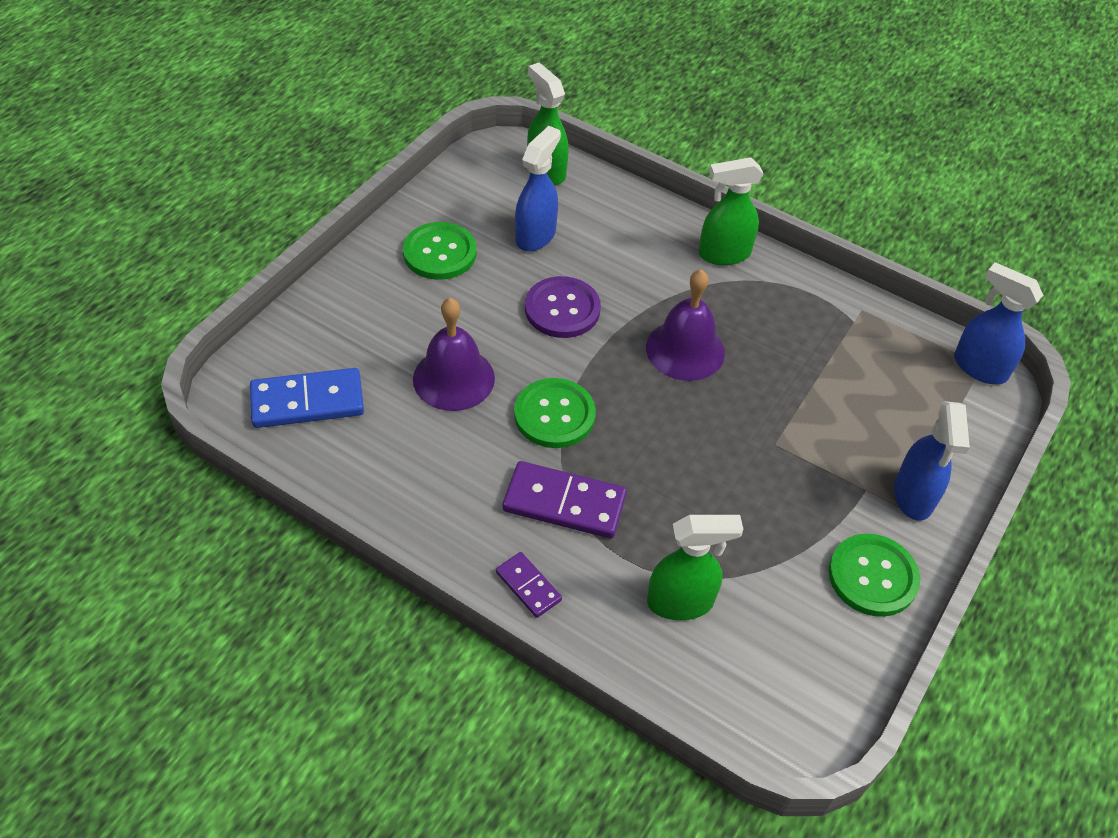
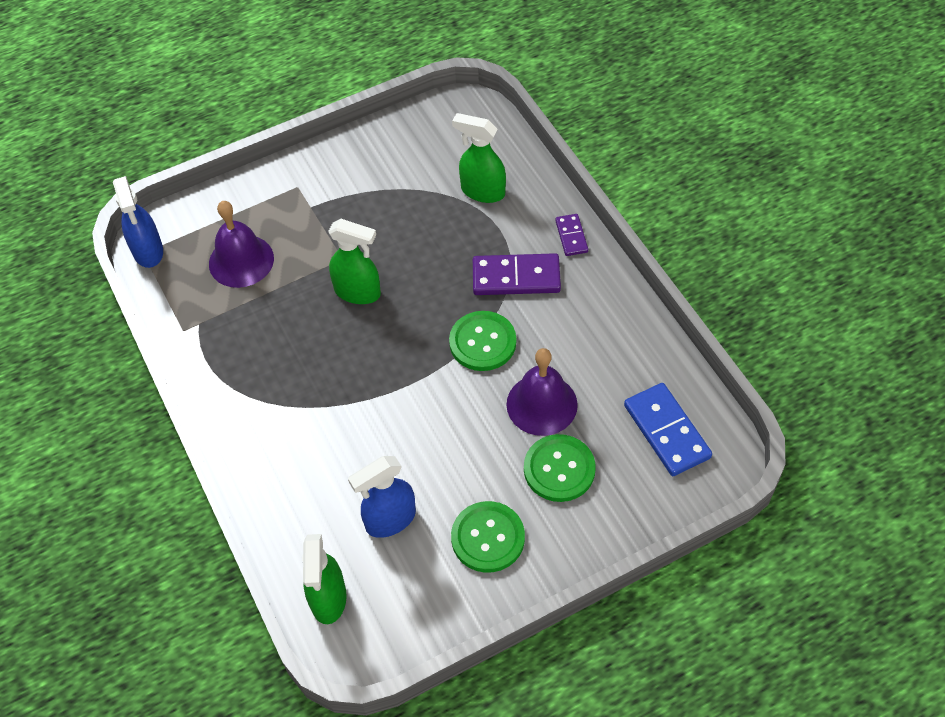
camera: 145 degrees left, 5 degrees up
blue domino [250,368,364,428] -> blue domino turned 45 degrees clockwise [624,383,712,476]
purple domino [503,461,627,539] -> purple domino turned 45 degrees counterclockwise [473,253,561,295]
purple button [525,276,601,338] -> none
purple bell [646,269,725,381] -> purple bell moved to [209,201,274,288]
green spray bottle [699,157,764,265] -> green spray bottle moved to [328,219,381,304]
green button [829,534,920,617] -> green button moved to [524,434,596,502]
blue spray bottle [894,401,970,521] -> none

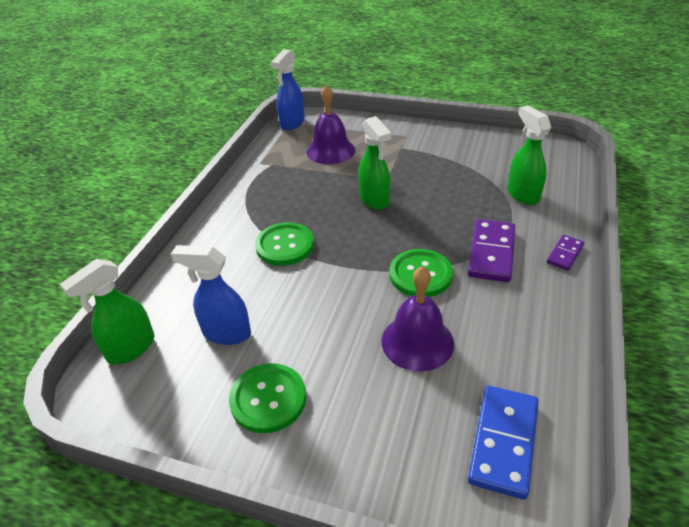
camera: 45 degrees right, 15 degrees down
purple domino [473,253,561,295] -> purple domino turned 60 degrees clockwise [468,219,515,282]
green button [524,434,596,502] -> green button moved to [255,222,314,266]

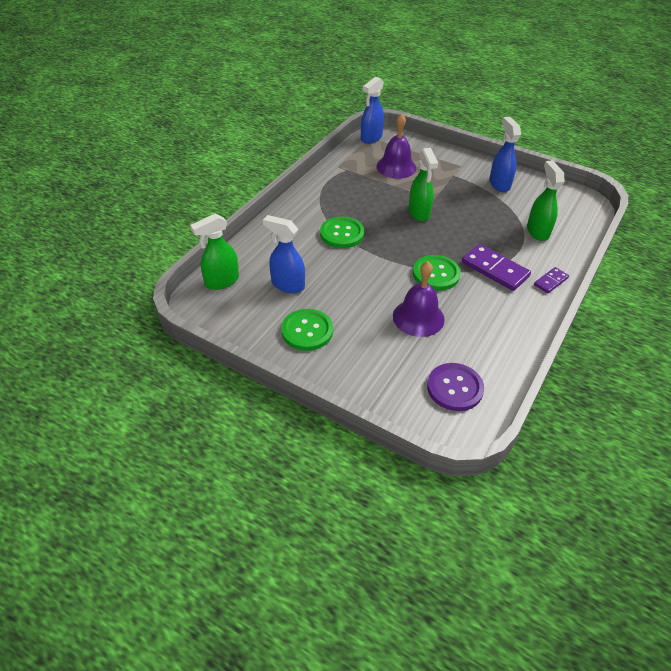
camera: 10 degrees right, 5 degrees up
purple domino [468,219,515,282] -> purple domino turned 75 degrees counterclockwise [462,244,531,291]
blue domino [468,385,539,500] -> purple button [427,363,484,411]
none -> blue spray bottle [489,117,521,192]

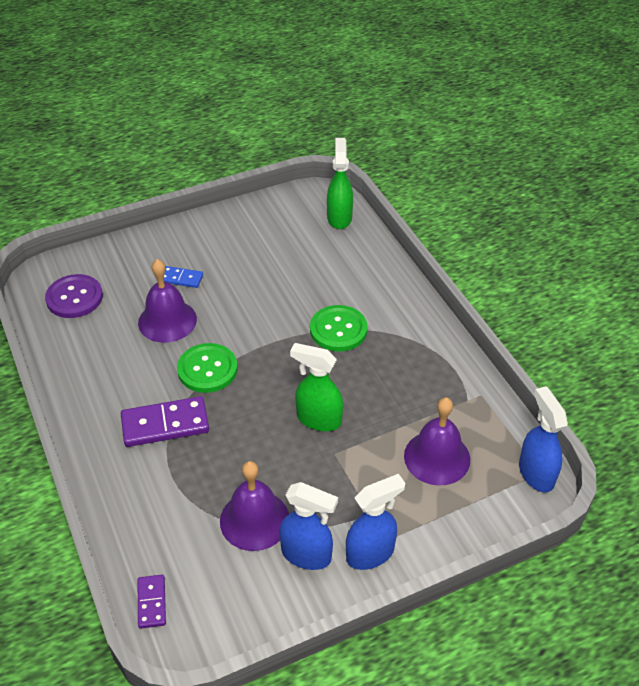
camera: 125 degrees right, 0 degrees up
blue spray bottle [263,215,305,293] -> blue spray bottle moved to [346,474,405,570]
green button [281,309,333,351] -> none
green spray bottle [527,161,565,241] -> none
purple domino [534,267,569,293] -> purple domino moved to [138,575,166,629]
none -> blue domino [164,266,203,288]
none -> purple bell [220,461,289,551]

